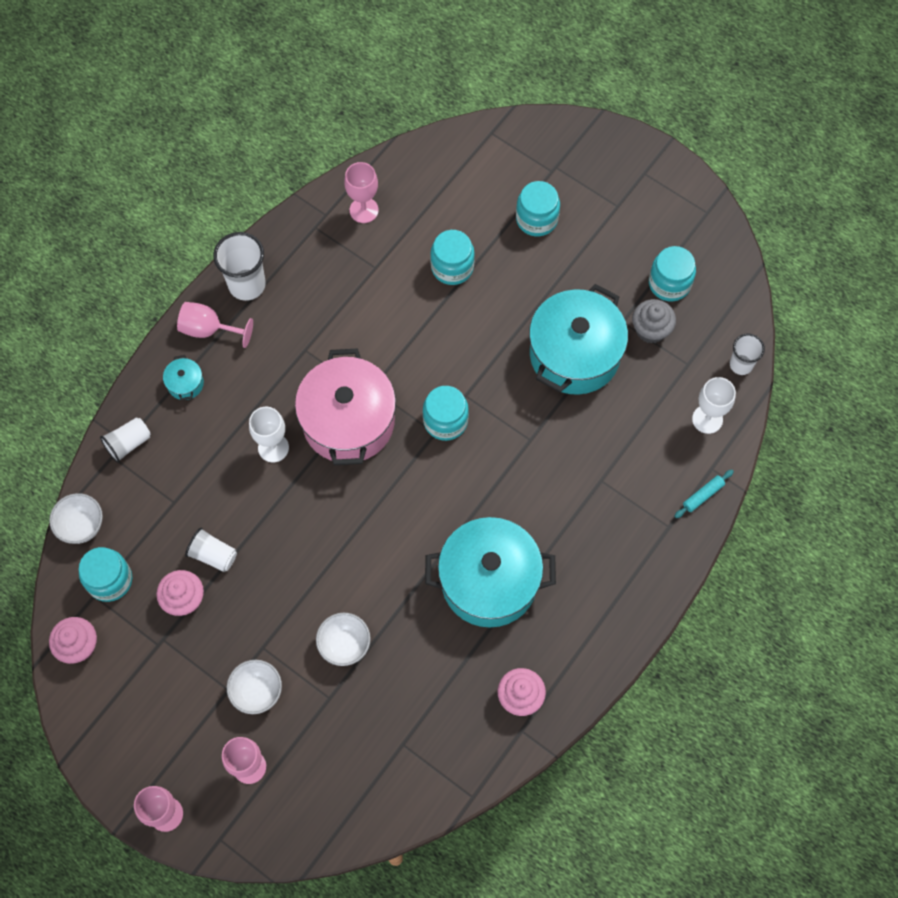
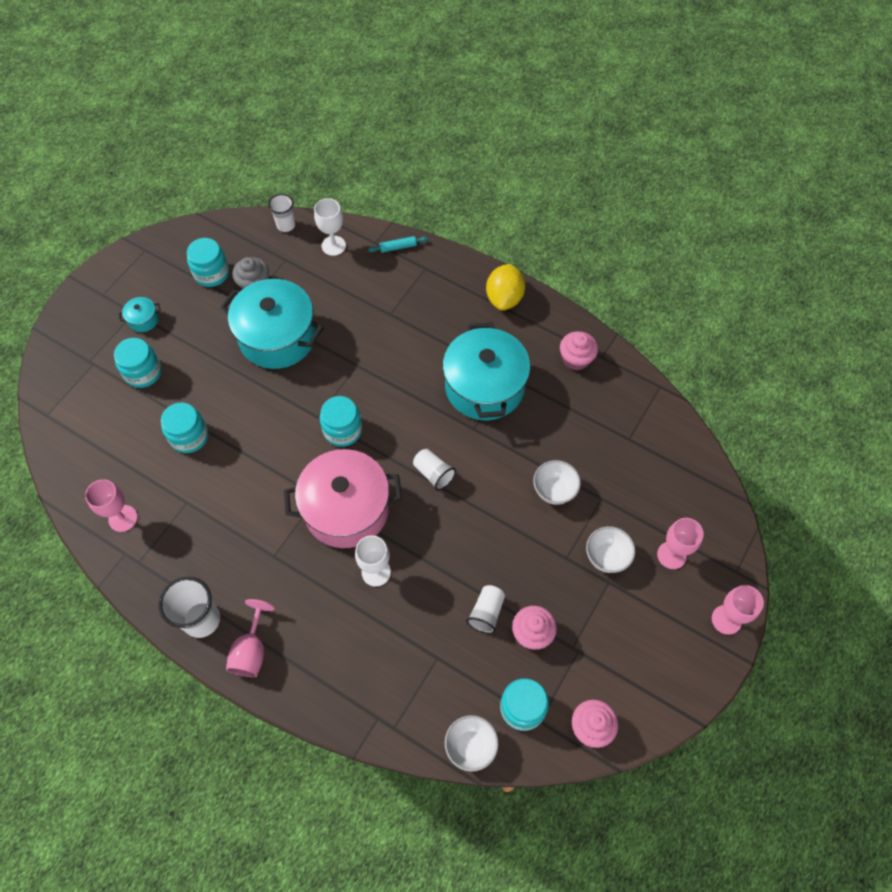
camera: 95 degrees left, 5 degrees down
white cup [100,417,151,463] -> white cup moved to [413,449,456,491]
turquoise pot [163,355,204,401] -> turquoise pot moved to [119,297,161,332]
turquoise rolling pin [674,470,734,518] -> turquoise rolling pin turned 60 degrees counterclockwise [368,236,428,253]
none -> yellow lemon [486,264,525,311]

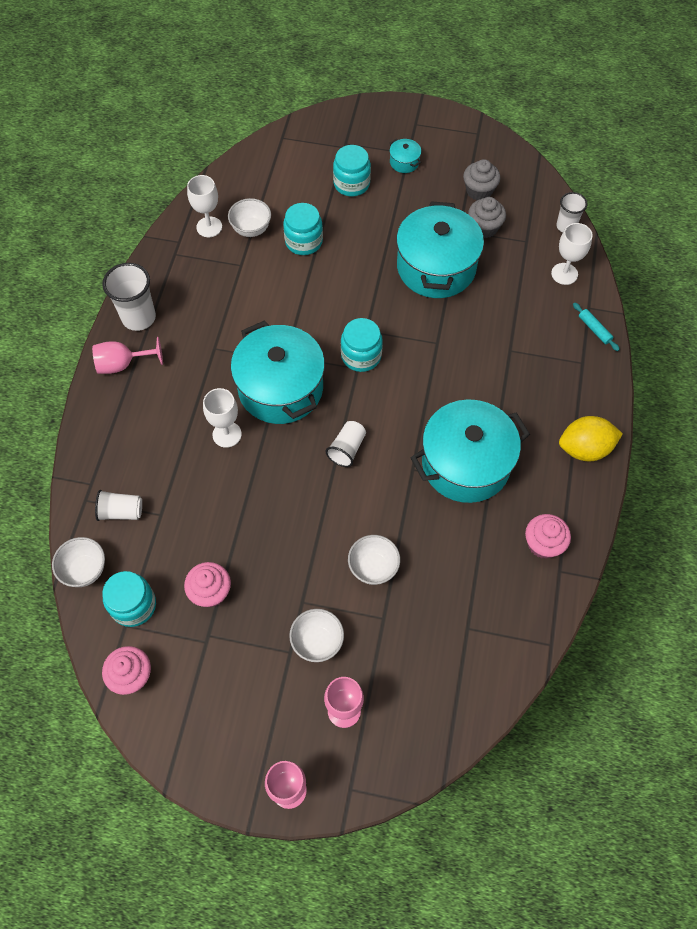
camera: 70 degrees right, 0 degrees up
pink goblet [85,479,137,532] -> white goblet [187,175,222,237]
turquoise jar [187,238,229,287] -> grey cupcake [463,159,500,201]
pink pot [284,449,402,548] -> turquoise pot [231,320,325,424]
white cup [466,585,505,634] -> white cup moved to [95,490,142,521]
none -> white bowl [228,198,271,237]

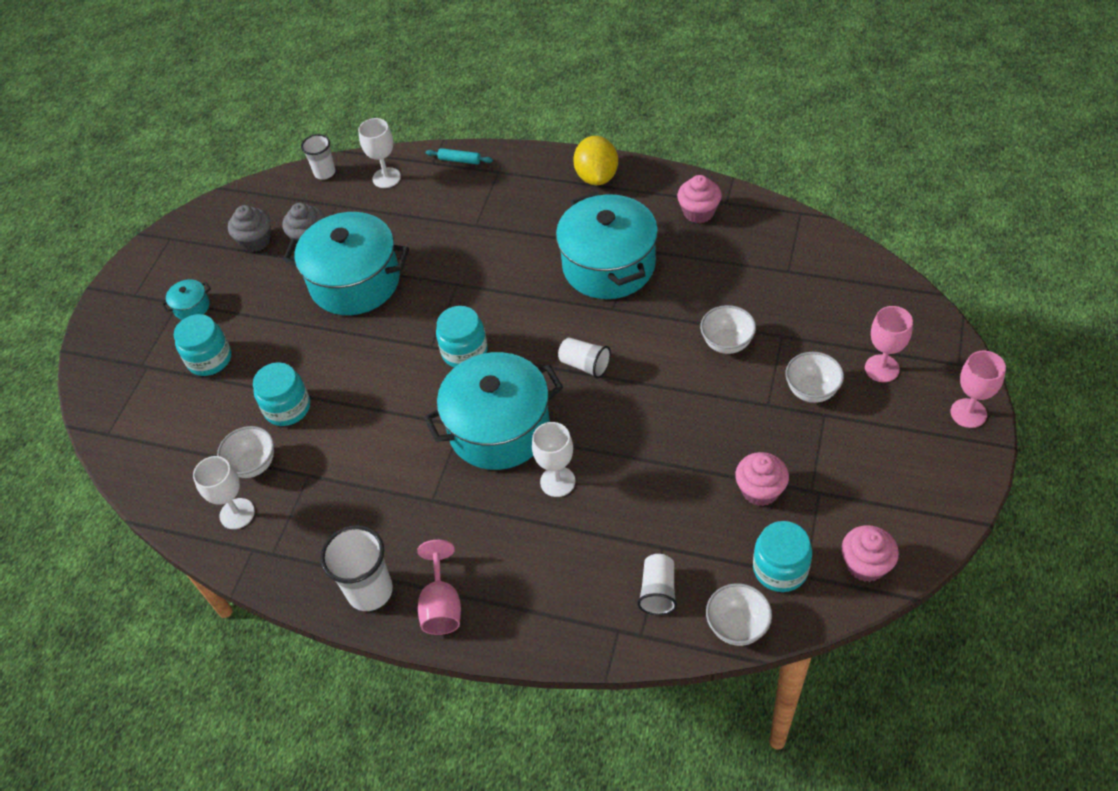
camera: 80 degrees left, 10 degrees down
turquoise rolling pin [573,302,620,351] -> turquoise rolling pin turned 45 degrees clockwise [426,148,493,164]

